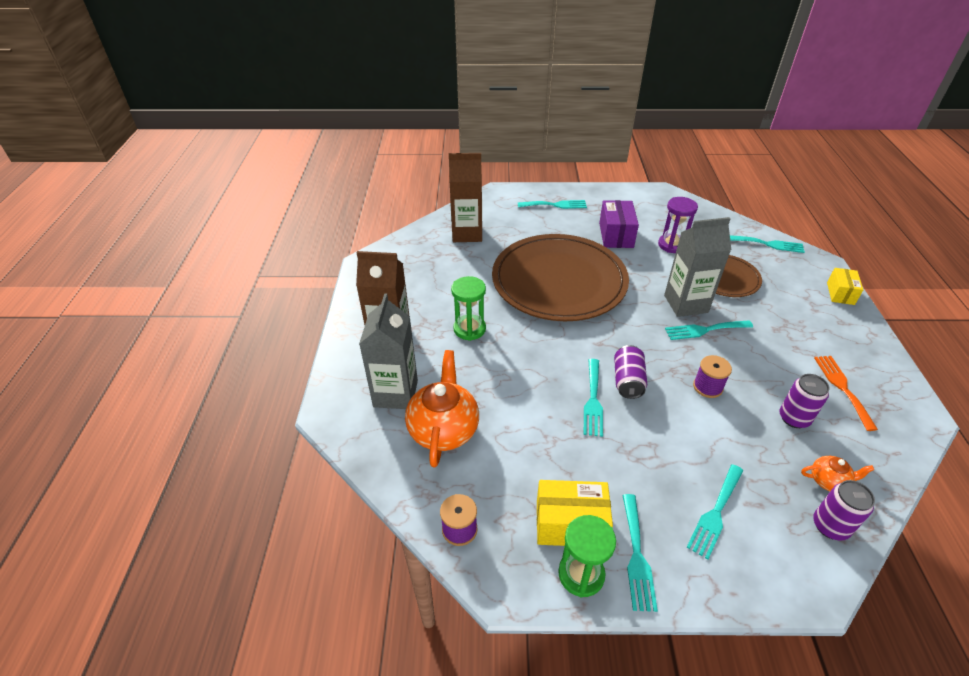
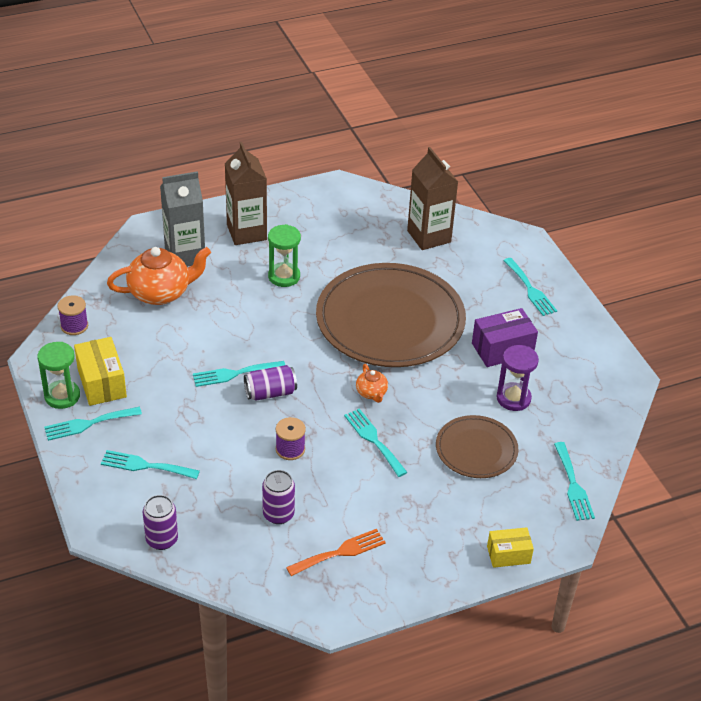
camera: 65 degrees right, 0 degrees up
grey carton [664,217,731,317] -> none
orange teapot [801,456,874,491] -> orange teapot moved to [356,364,388,403]

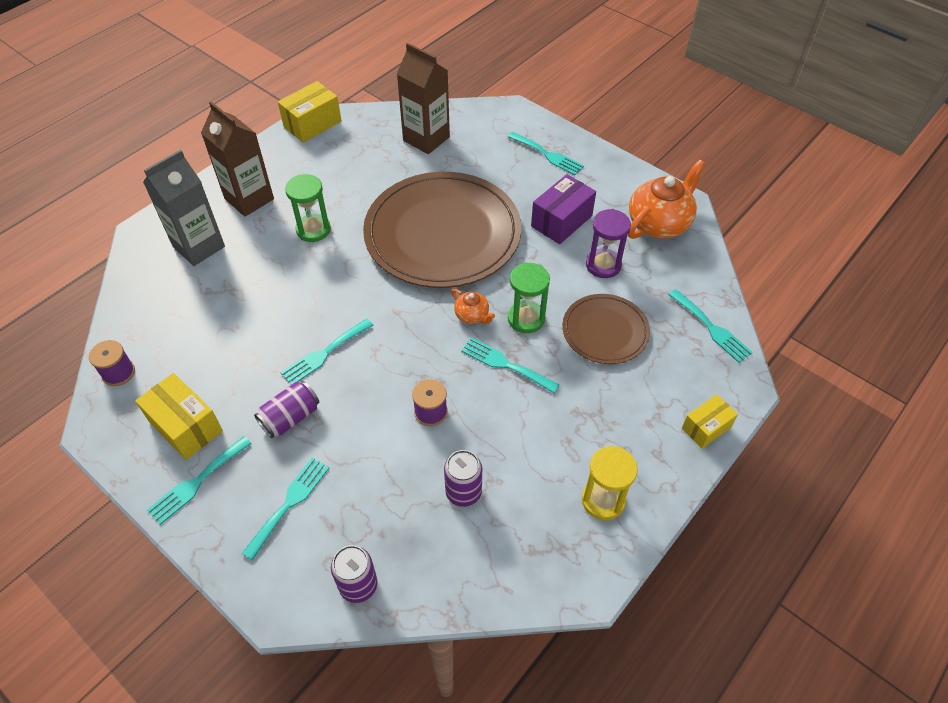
camera: 25 degrees left, 10 degrees up
green hourglass [37,342,80,409] -> green hourglass moved to [508,263,550,333]
turquoise fork [101,450,200,479] -> turquoise fork turned 135 degrees clockwise [242,458,329,560]
orange teapot [107,247,211,305] -> orange teapot moved to [628,159,705,239]
purple can [244,365,297,401] -> purple can moved to [254,381,319,438]
orange fork [286,529,386,576] -> none
none -> yellow box [278,81,342,143]
none -> yellow hourglass [582,446,638,520]

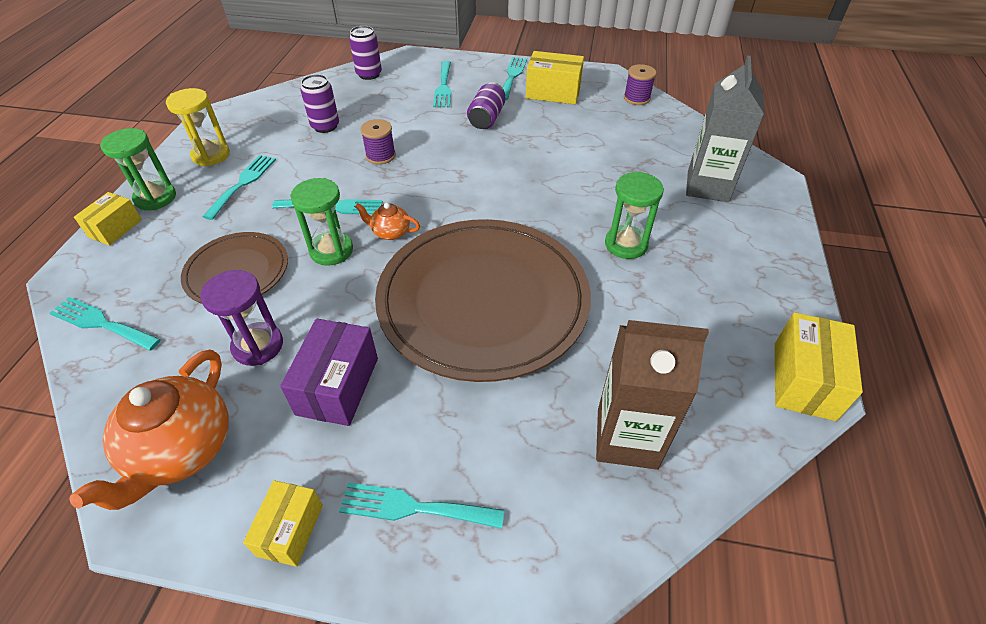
camera: 150 degrees right, 5 degrees down
brown carton [201,102,274,216] -> none
turquoise fork [281,318,373,385] -> turquoise fork moved to [202,155,276,220]
none -> green hourglass [100,128,176,210]
none -> yellow box [243,480,323,567]

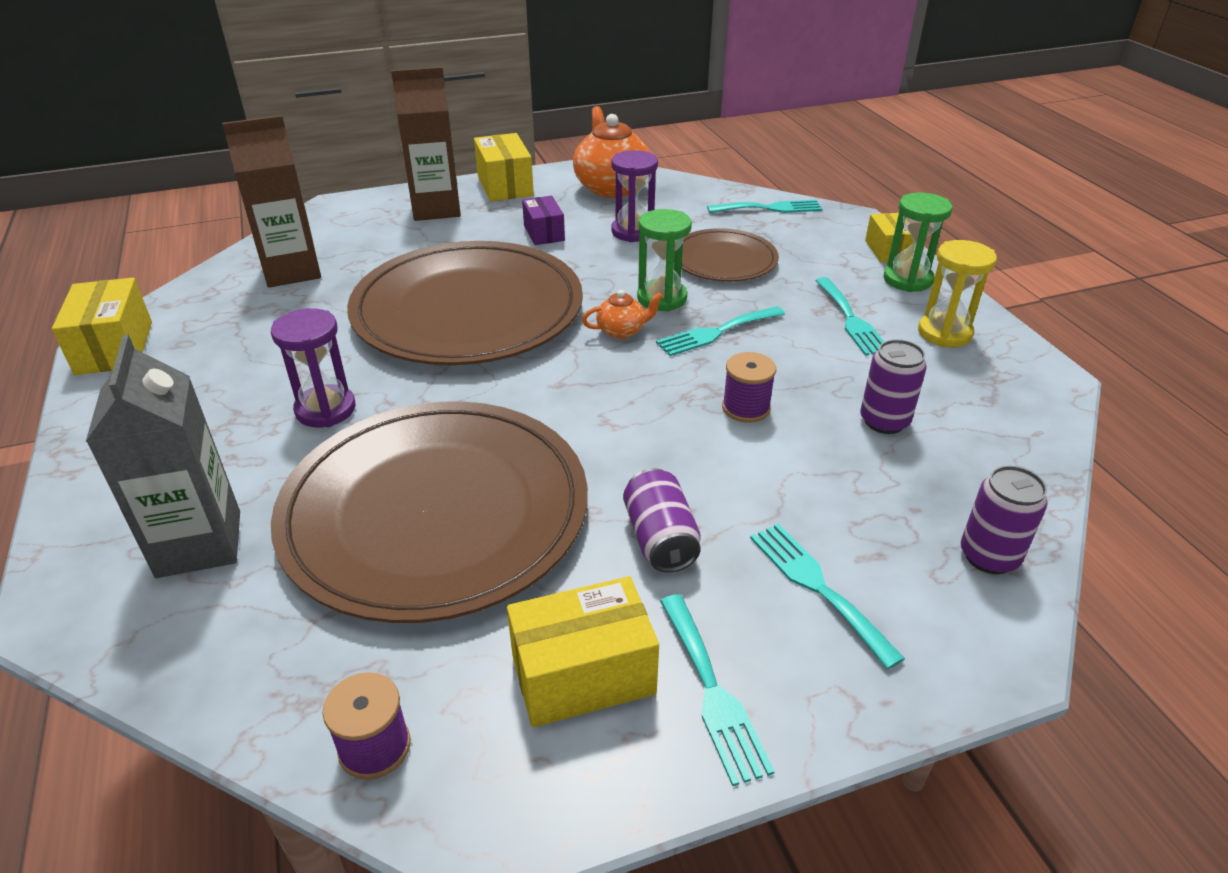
camera: 150 degrees right, 10 degrees down
yellow box [243,480,323,567] -> yellow box [474,133,534,201], size x1.55
purple box [280,319,378,426] -> purple box [522,196,565,245], size x0.65
turquoise fork [339,482,504,529] -> brown carton [391,67,461,221]
green hourglass [605,172,664,259] -> purple hourglass [271,308,355,427]
none -> brown plate [271,402,588,623]

